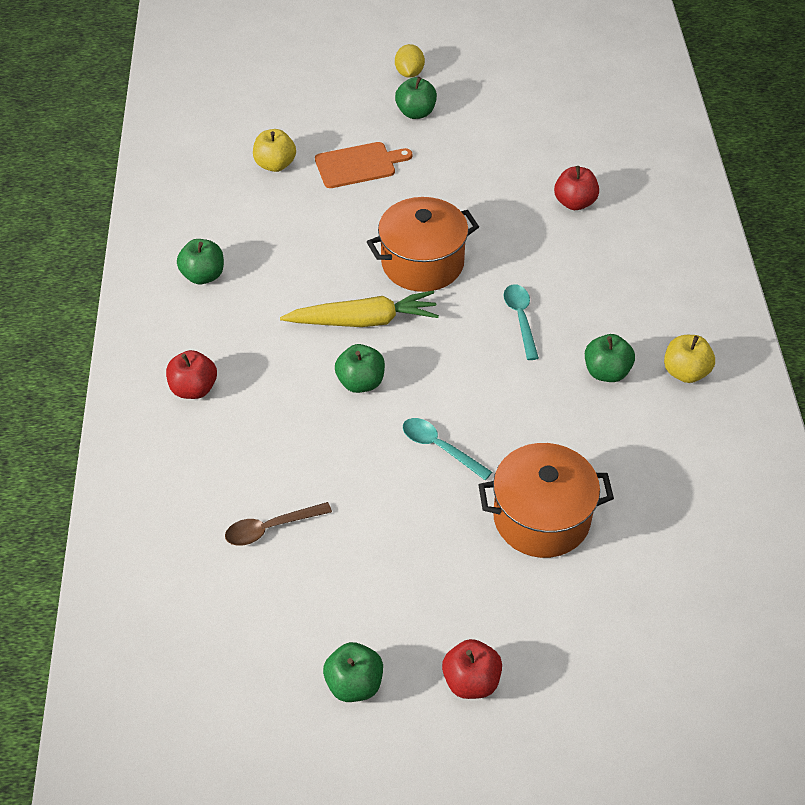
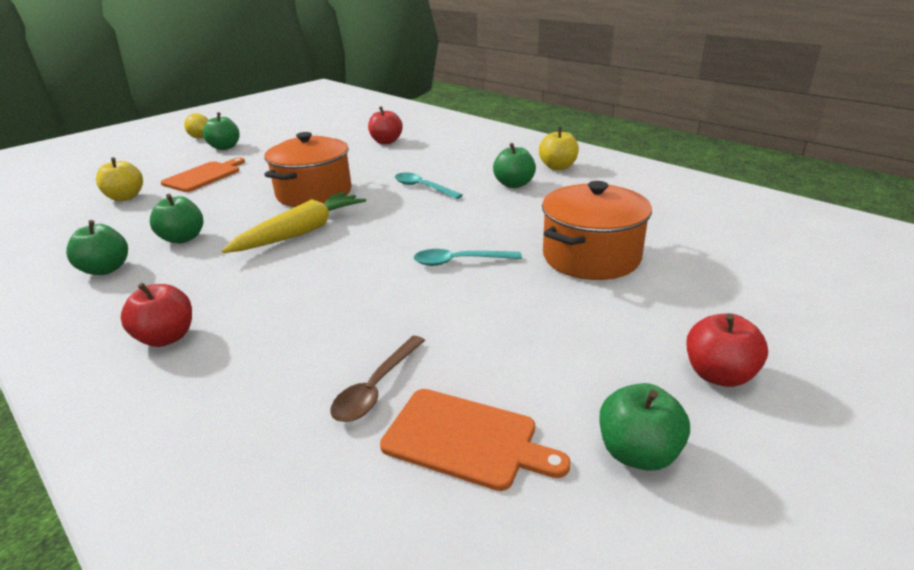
camera: 40 degrees left, 20 degrees down
green apple [335,344,385,393] -> green apple moved to [150,194,203,243]
none -> orange cutting board [380,389,570,491]

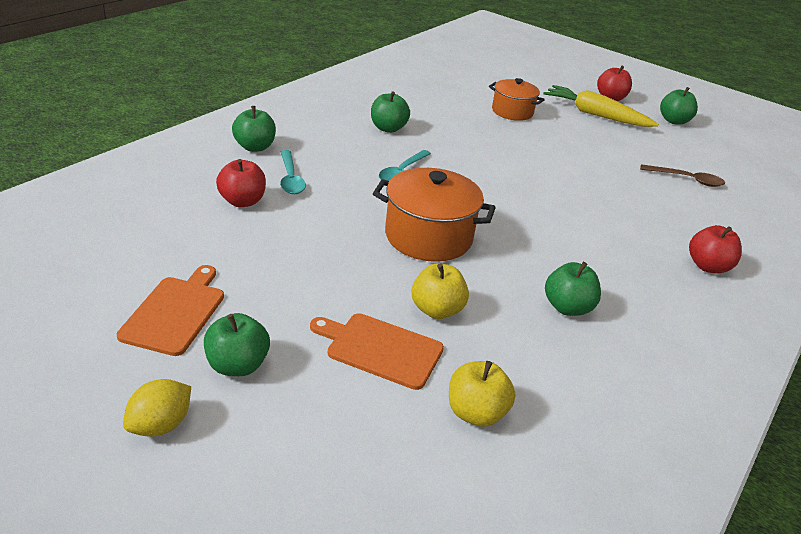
camera: 105 degrees left, 5 degrees up
green apple [66,220,128,275] -> green apple moved to [232,106,276,152]
yellow carrot [221,191,366,253] -> yellow carrot moved to [543,85,659,127]
orange cutting board [380,389,570,491] -> orange cutting board moved to [117,265,224,356]
turquoise spoon [413,249,522,266] -> turquoise spoon moved to [280,150,306,194]
yellow apple [539,127,579,170] -> yellow apple moved to [412,263,469,319]
orange pot [542,181,652,280] -> orange pot [489,78,545,121], size x0.65

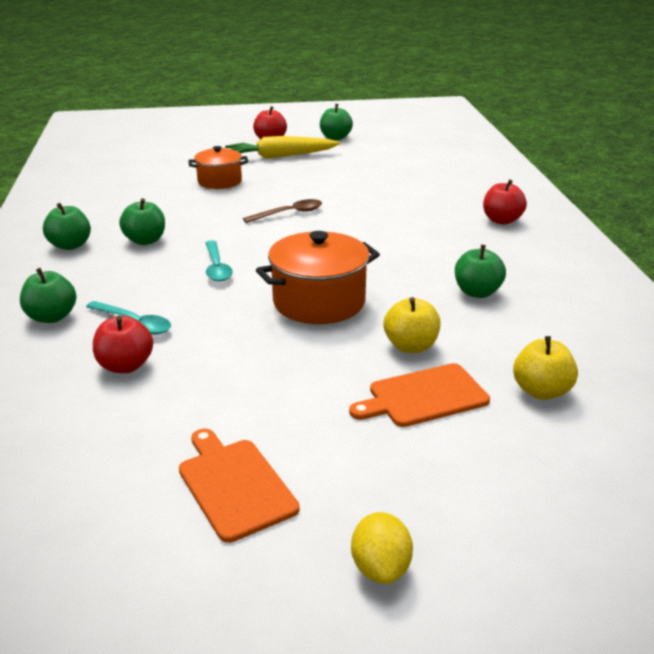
camera: 40 degrees left, 5 degrees down
green apple [204,313,270,376] -> green apple moved to [43,203,91,250]
brown spoon [640,164,725,187] -> brown spoon moved to [243,199,322,223]

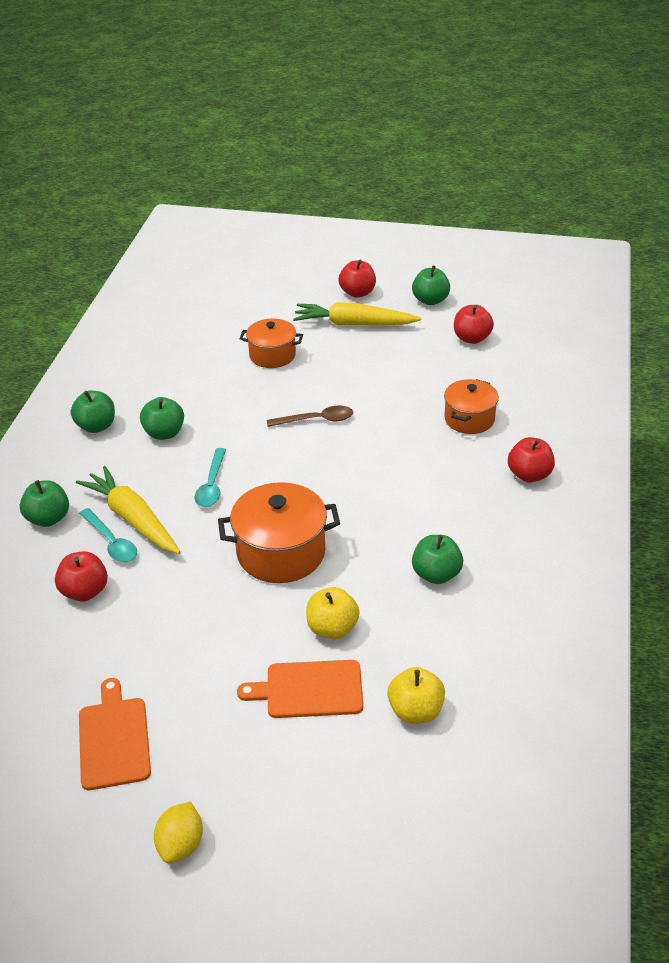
camera: 20 degrees right, 10 degrees up
none -> yellow carrot [76,466,180,554]
none -> orange pot [444,379,499,434]
none -> red apple [454,305,494,344]

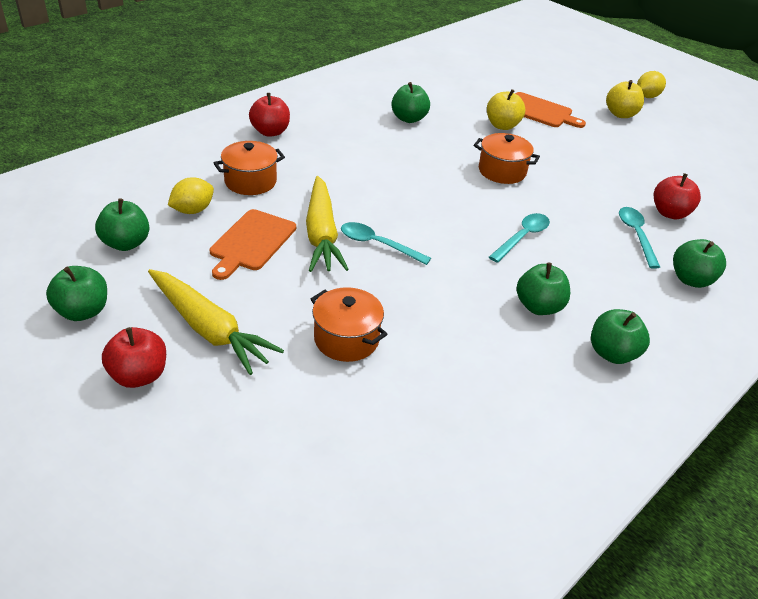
camera: 150 degrees left, 0 degrees up
yellow carrot [76,466,180,554] -> yellow carrot moved to [306,176,349,272]
orange cutting board [79,678,151,790] -> orange cutting board moved to [210,209,296,280]
orange pot [218,482,340,583] -> orange pot [474,133,540,184], size x0.65
brown spoon [267,406,353,427] -> turquoise spoon [341,222,431,265]
yellow apple [387,667,445,723] -> yellow apple moved to [606,80,644,118]
red apple [454,305,494,344] -> green apple [95,199,149,251]
none -> yellow lemon [168,177,214,214]

